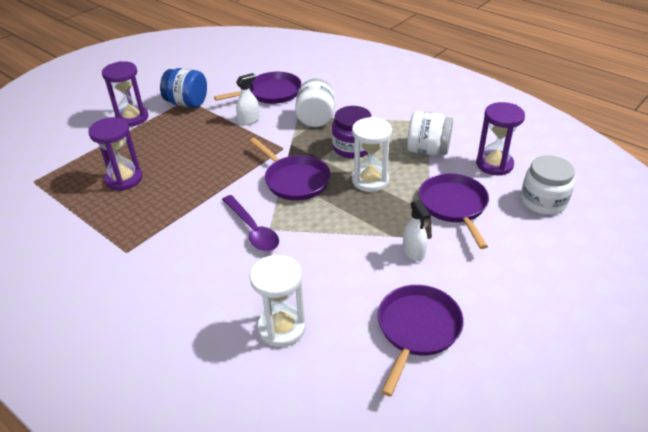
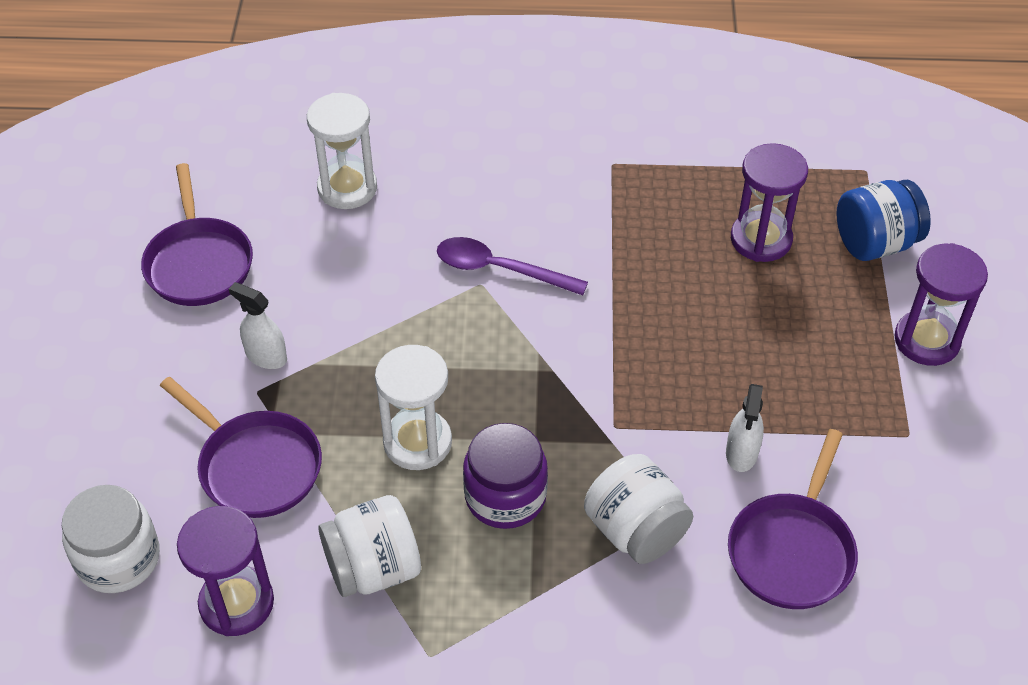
camera: 140 degrees right, 10 degrees up
blue jar [160,68,207,108] -> blue jar moved to [836,180,931,261]
purple pan [250,138,331,201] -> none

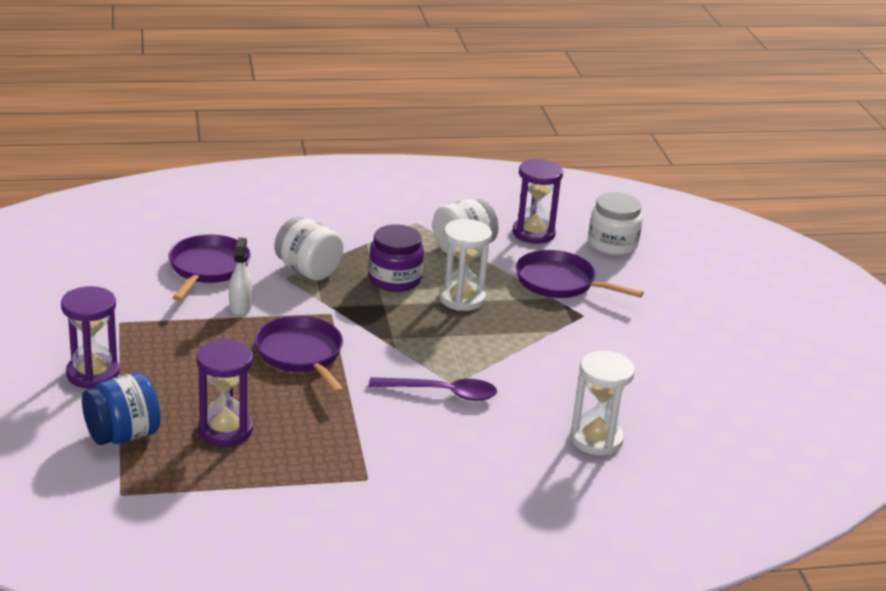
camera: 165 degrees right, 20 degrees down
purple pan [141,163,253,306] -> purple pan moved to [254,316,345,394]
white spray bottle [229,282,287,369] -> none

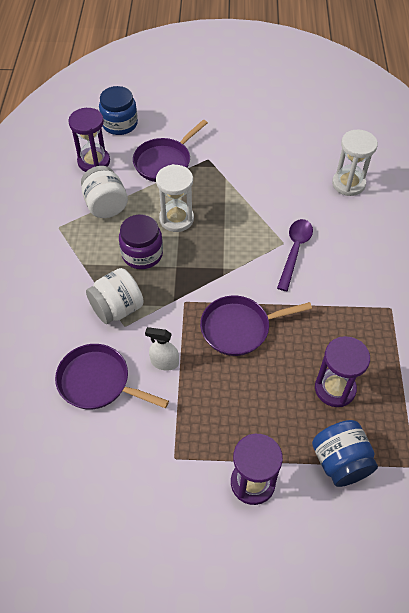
camera: 75 degrees left, 25 degrees up
white jar [588,192,643,255] -> blue jar [99,86,138,135]

